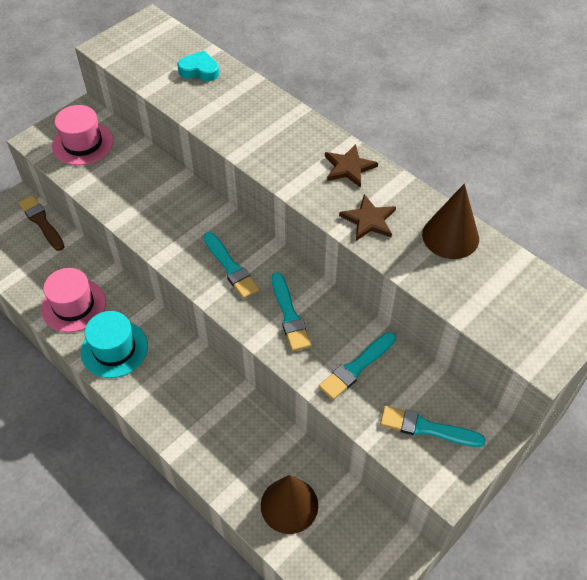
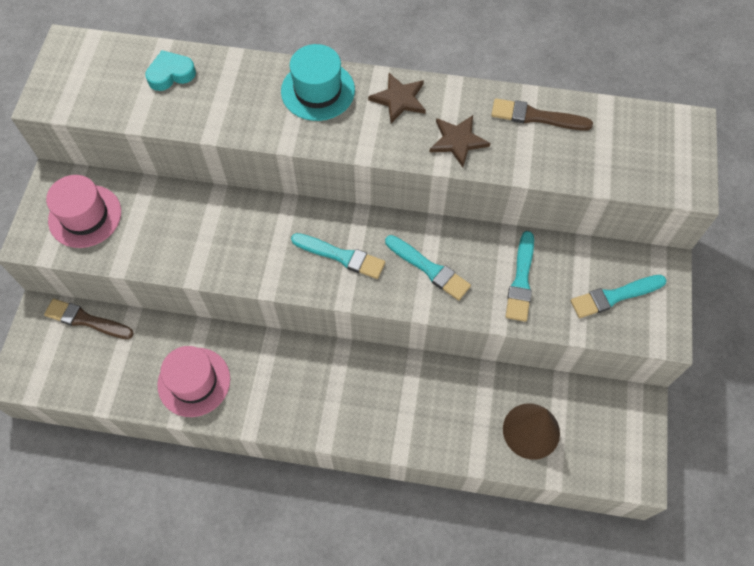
camera: 35 degrees left, 10 degrees up
turquoise hat [81,311,148,378] -> turquoise hat moved to [281,44,355,121]
brown cone [422,183,479,259] -> brown brush [491,98,593,131]

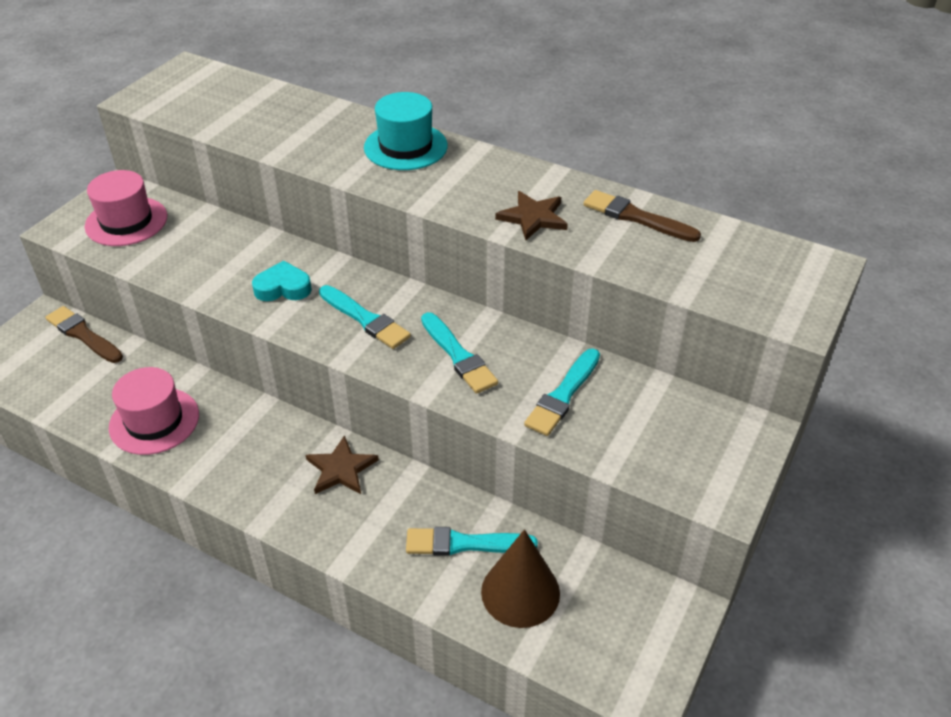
camera: 20 degrees right, 20 degrees down
turquoise heart [145,50,196,91] -> turquoise heart moved to [252,261,312,301]
brown star [368,73,426,123] -> brown star moved to [306,435,379,494]
turquoise brush [570,275,667,318] -> turquoise brush moved to [406,527,538,556]

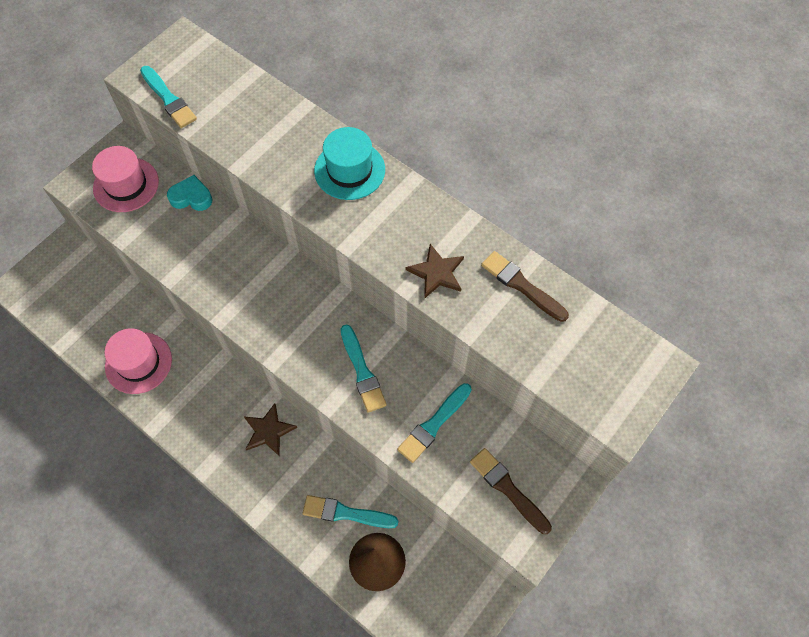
camera: 10 degrees right, 20 degrees up
brown brush [45,306,123,363] -> brown brush moved to [470,448,552,534]
turquoise heart [252,261,312,301] -> turquoise heart moved to [167,175,212,211]
turquoise brush [319,285,411,349] -> turquoise brush moved to [140,66,197,128]

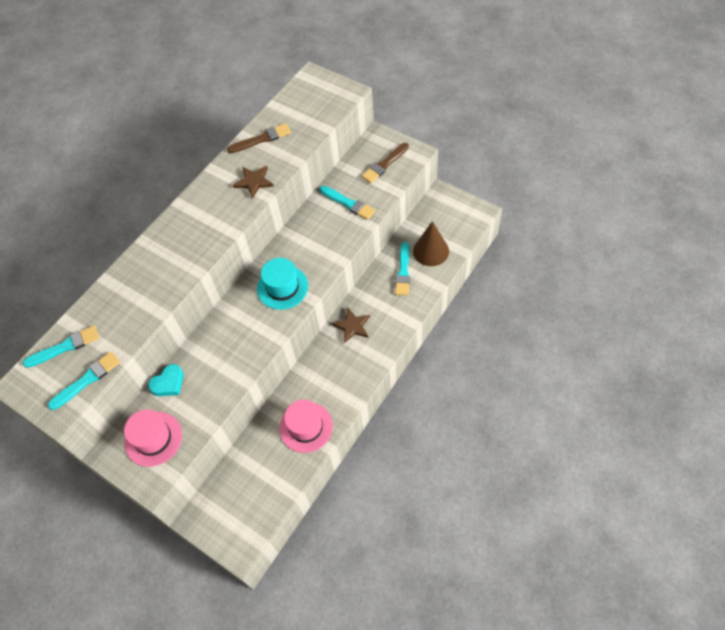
camera: 90 degrees left, 5 degrees down
turquoise heart [167,175,212,211] -> turquoise heart turned 135 degrees counterclockwise [148,364,184,396]
turquoise hat [314,127,385,200] -> turquoise hat moved to [257,258,308,310]
turquoise brush [341,325,387,413] -> turquoise brush moved to [22,325,100,368]
brown brush [481,251,569,322] -> brown brush turned 150 degrees counterclockwise [227,123,291,153]

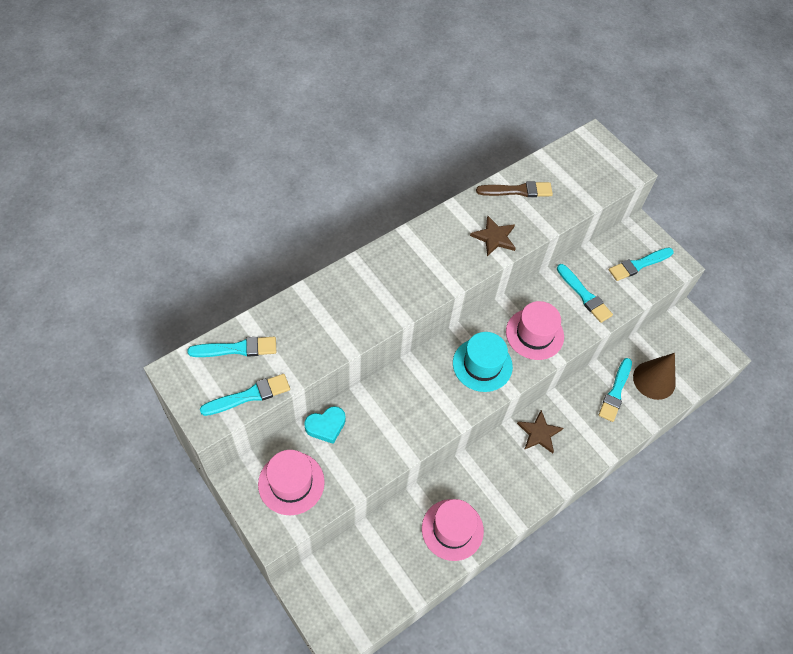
camera: 10 degrees right, 0 degrees up
brown brush [361,143,409,183] -> turquoise brush [609,248,674,281]
none -> pink hat [506,301,564,360]

